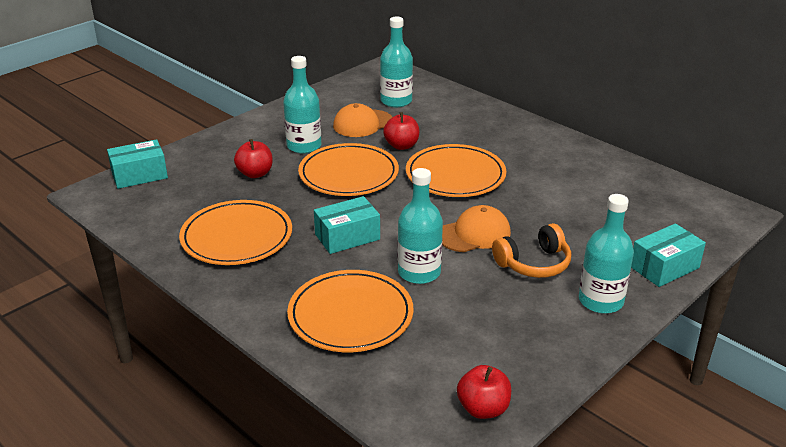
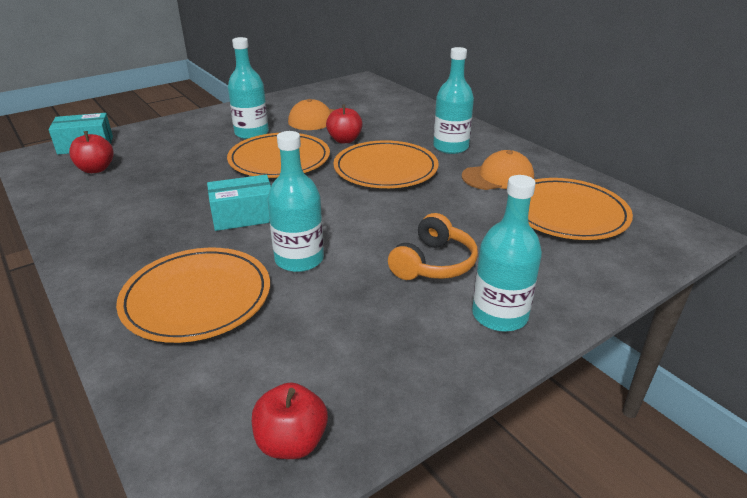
camera: 10 degrees right, 0 degrees up
orange plate [179,200,292,265] -> orange plate moved to [528,178,633,240]
red apple [234,139,273,178] -> red apple moved to [69,131,114,173]
turquoise bottle [380,17,413,107] -> turquoise bottle moved to [433,47,474,154]
orange cap [442,205,511,252] -> orange cap moved to [462,150,534,190]
orange headphones [492,223,571,278] -> orange headphones turned 45 degrees counterclockwise [388,213,478,280]
turquoise box [631,223,706,287] -> none

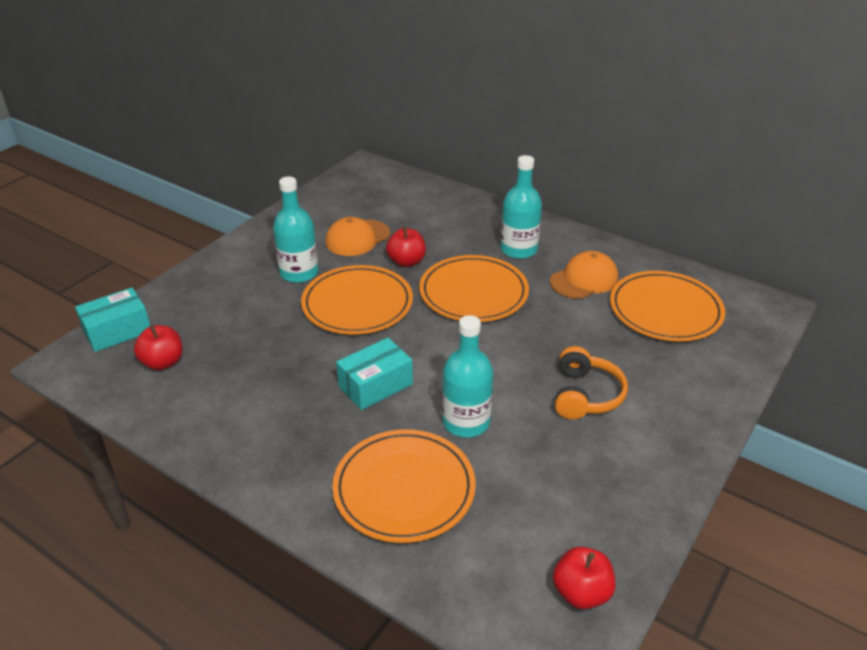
camera: 20 degrees left, 5 degrees up
turquoise bottle [472,175,542,332] -> none

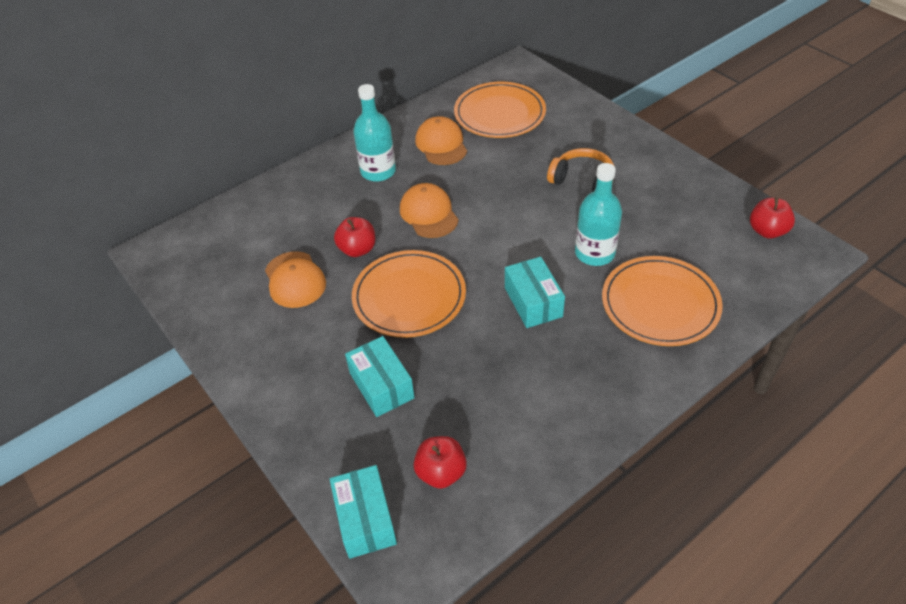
camera: 70 degrees left, 10 degrees up
turquoise bottle [273,177,319,283] -> none
orange plate [419,255,529,322] -> orange cap [400,183,459,238]
none -> turquoise box [345,336,415,417]

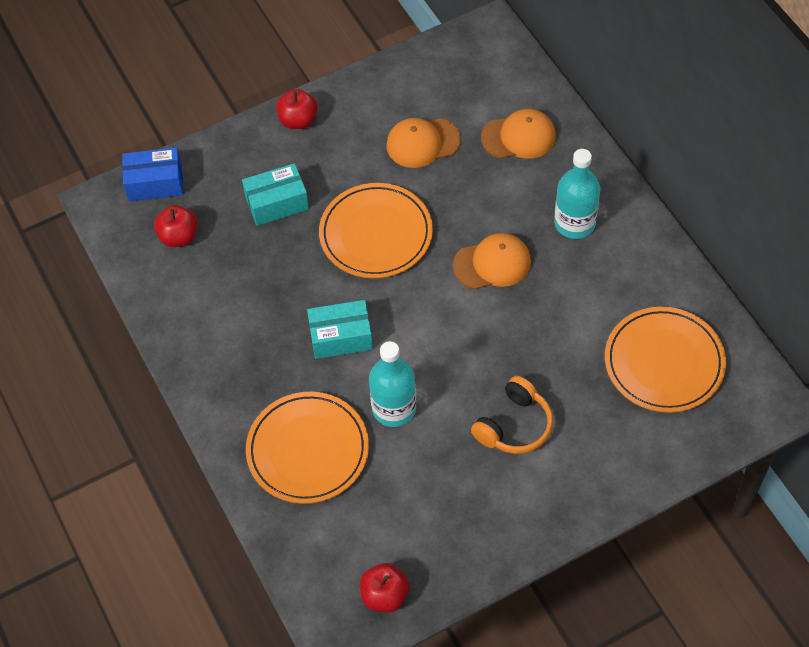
camera: 100 degrees right, 10 degrees up
turquoise box [330,465,397,559] -> blue box [122,147,183,201]
red apple [334,217,375,257] -> red apple moved to [276,89,318,129]
orange cap [415,117,467,165] -> orange cap moved to [481,109,556,159]

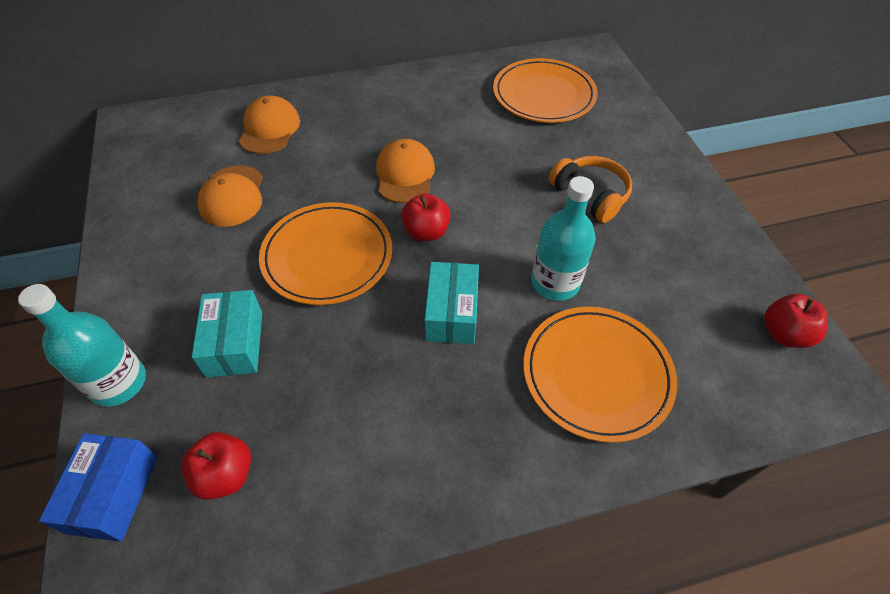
camera: 80 degrees left, 5 degrees down
red apple [276,89,318,129] -> red apple moved to [401,193,451,241]
turquoise bottle [554,149,600,239] -> turquoise bottle moved to [18,284,146,407]

